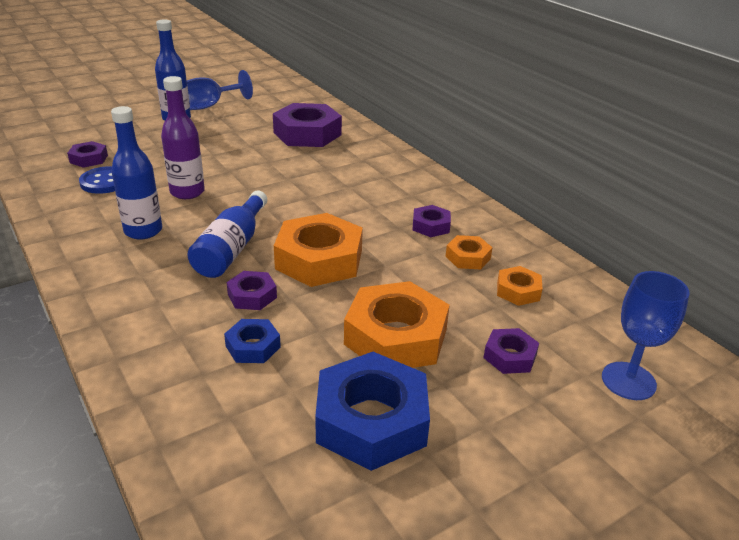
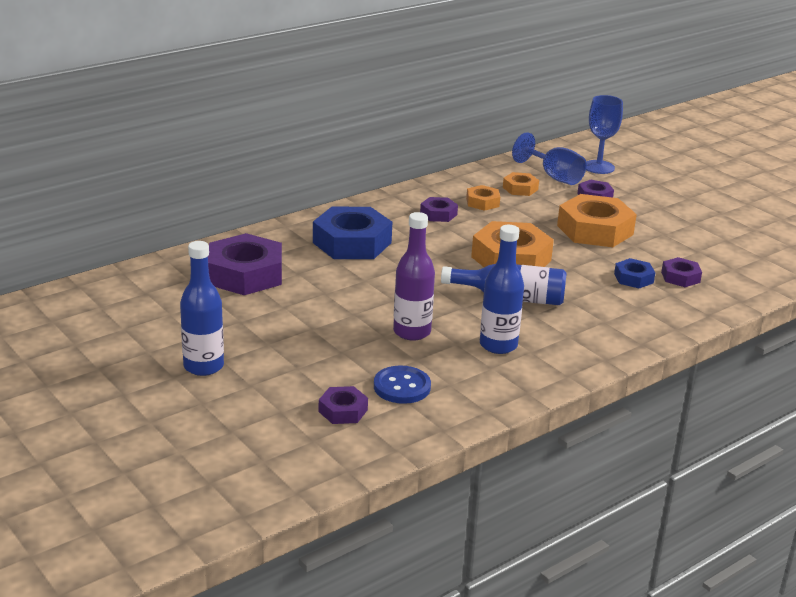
camera: 95 degrees left, 5 degrees down
blue goblet [187,70,253,110] -> blue goblet moved to [512,132,587,185]
purple nut [227,271,277,310] -> purple nut moved to [661,257,702,287]
blue nut [315,352,430,471] -> blue nut moved to [313,207,392,259]

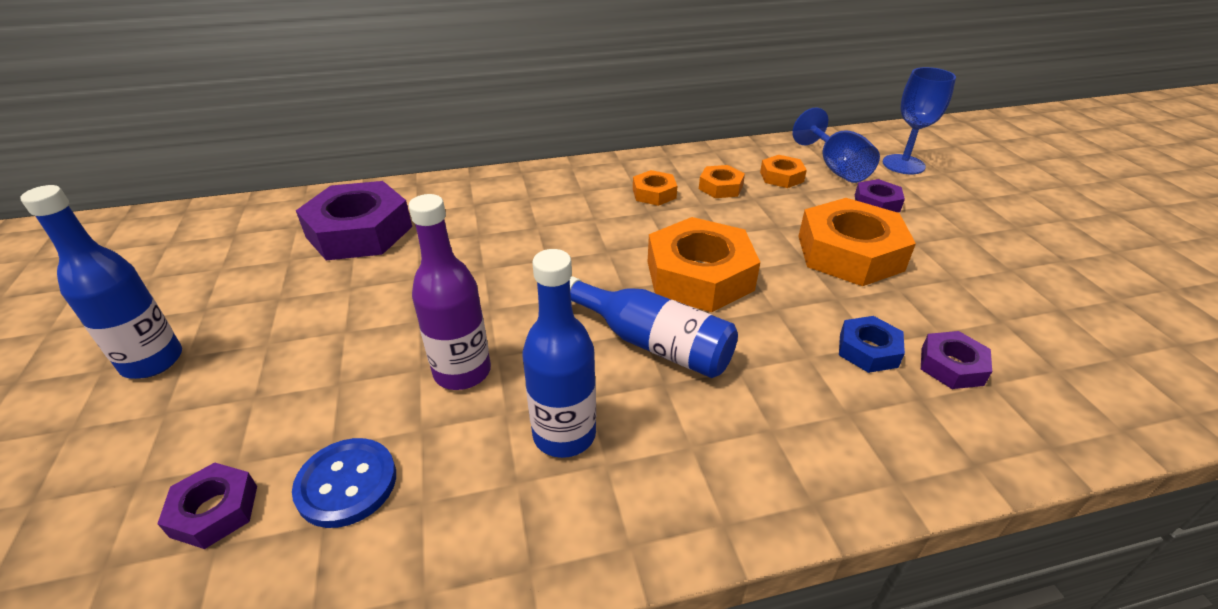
camera: 25 degrees right, 10 degrees up
blue nut [313,207,392,259] -> none
purple nut [420,197,458,222] -> orange nut [633,170,677,206]

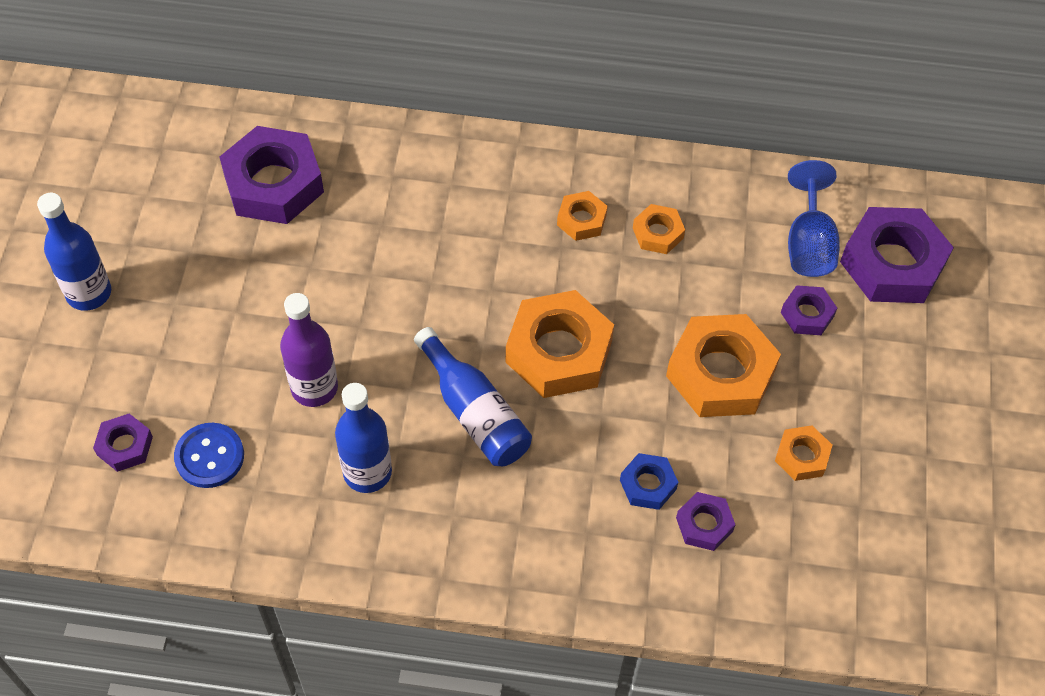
camera: 20 degrees right, 20 degrees up
orange nut [760,155,807,188] -> orange nut moved to [775,425,833,481]
blue goblet [882,67,956,174] -> purple nut [840,207,954,303]

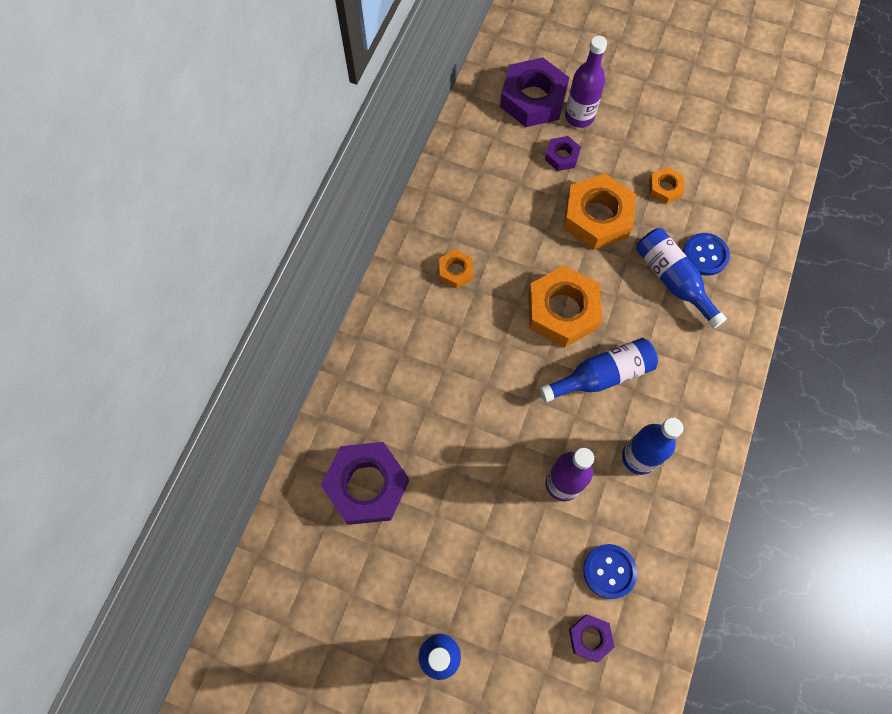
camera: 75 degrees left, 10 degrees up
blue nut [620,453,678,510] -> blue bottle [636,228,727,329]
orange nut [633,204,685,254] -> none
purple nut [676,492,735,551] -> blue button [683,233,730,276]
blue goblet [788,160,840,277] -> none
none -> purple bottle [565,36,607,128]

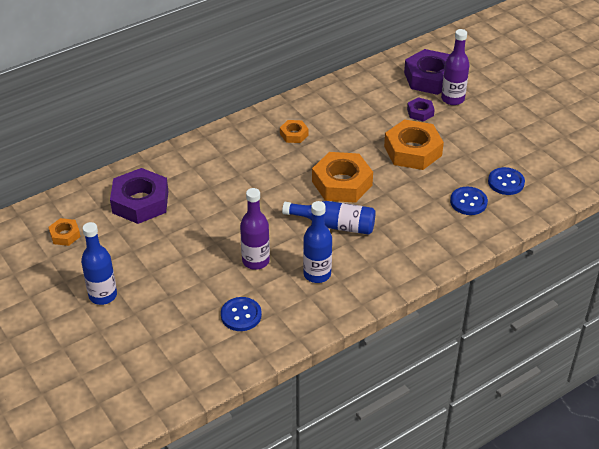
camera: 35 degrees right, 25 degrees down
purple nut [569,614,615,663] -> none
blue bottle [636,228,727,329] -> none
orange nut [649,167,684,204] -> orange nut moved to [49,218,80,246]
none -> blue button [488,167,525,195]

